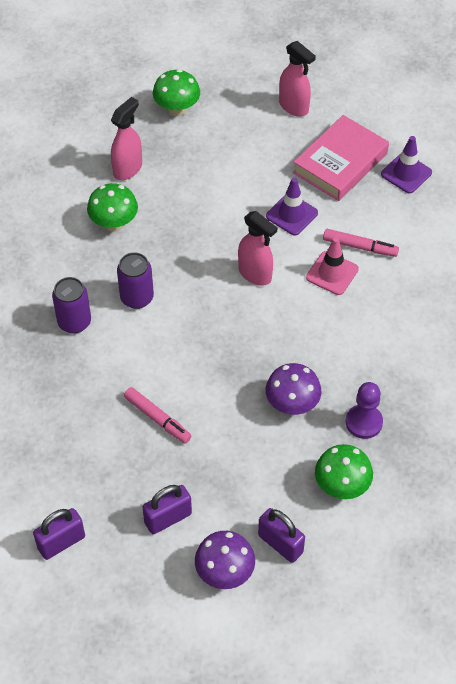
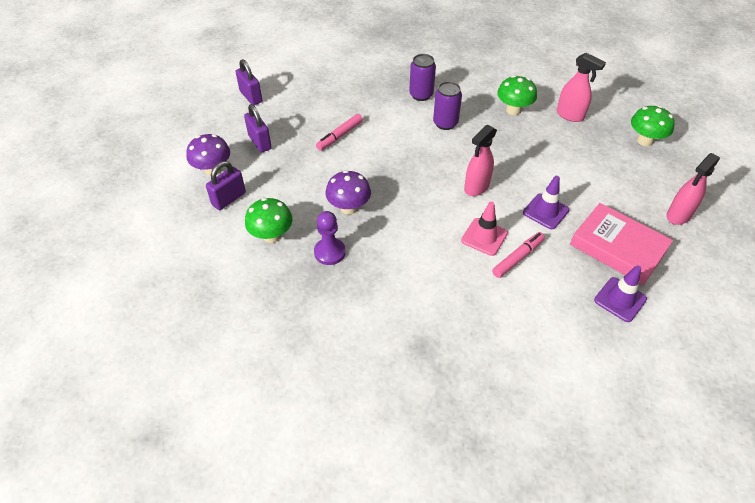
camera: 90 degrees right, 5 degrees down
pink marker [323,229,399,257] -> pink marker turned 150 degrees counterclockwise [492,232,545,278]

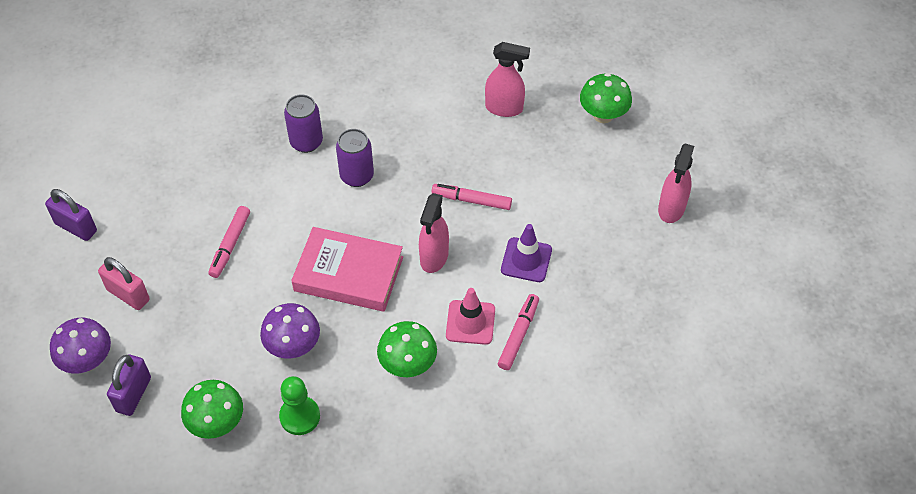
camera: 25 degrees left, 5 degrees up
purple padlock [244,104,272,153] -> pink padlock [98,257,150,310]
purple pawn [314,211,346,265] -> green pawn [279,376,320,435]
green mushroom [497,75,537,115] -> green mushroom moved to [377,321,437,377]
pink book [570,203,673,285] -> pink book moved to [291,227,403,312]
purple traffic cone [594,265,647,322] -> none
none -> pink marker [432,184,512,210]

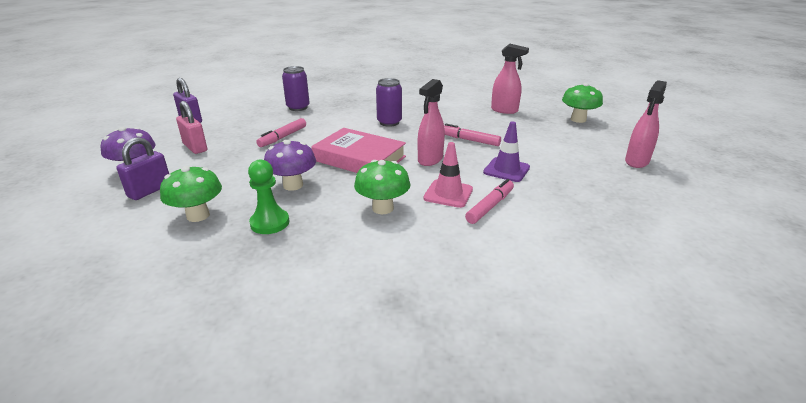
camera: 15 degrees right, 25 degrees down
purple can [284,94,323,153] -> purple can moved to [282,66,310,111]

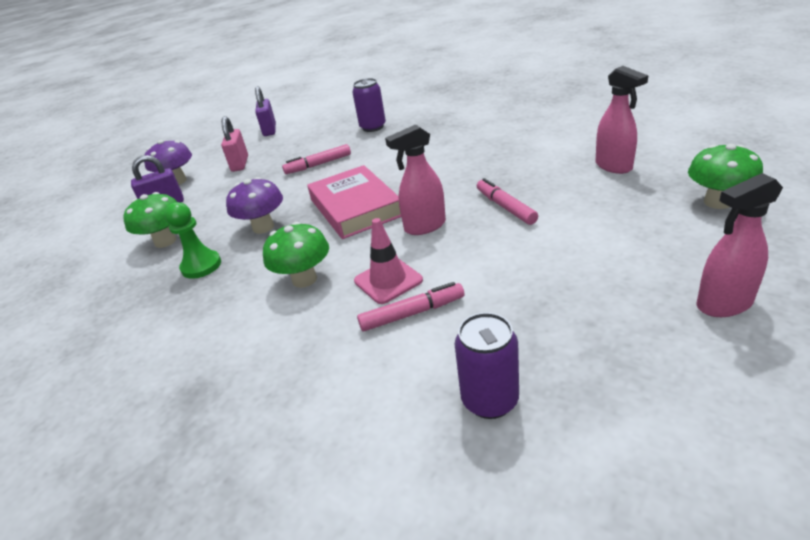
camera: 40 degrees right, 5 degrees up
purple can [376,78,402,127] -> purple can moved to [454,312,519,419]
purple traffic cone [483,121,530,182] -> none

